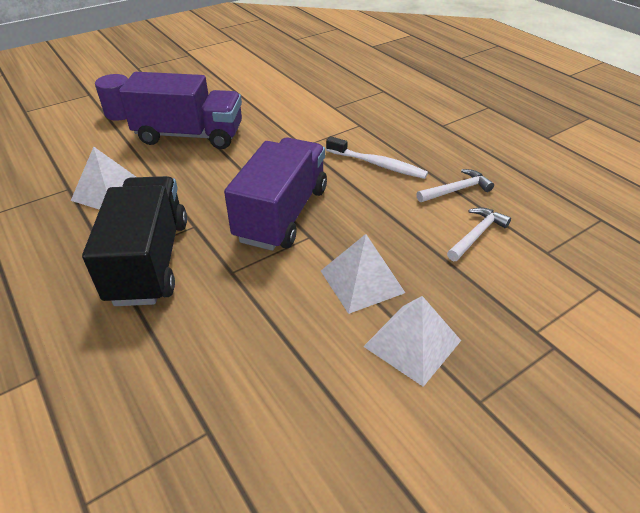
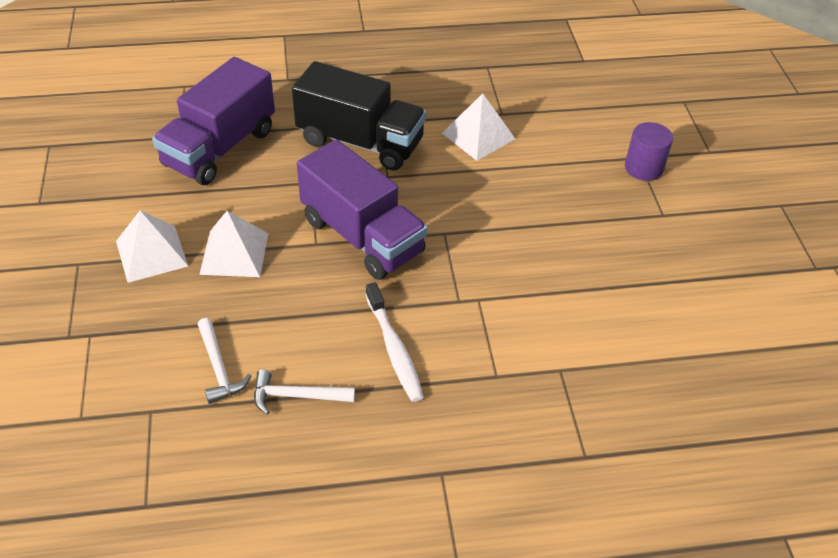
camera: 115 degrees right, 5 degrees up
purple truck [119,72,242,149] -> purple truck moved to [152,57,275,185]
white toothbrush [326,136,428,179] -> white toothbrush turned 75 degrees counterclockwise [365,282,424,402]
white hammer [417,169,494,202] -> white hammer turned 90 degrees clockwise [254,369,355,414]

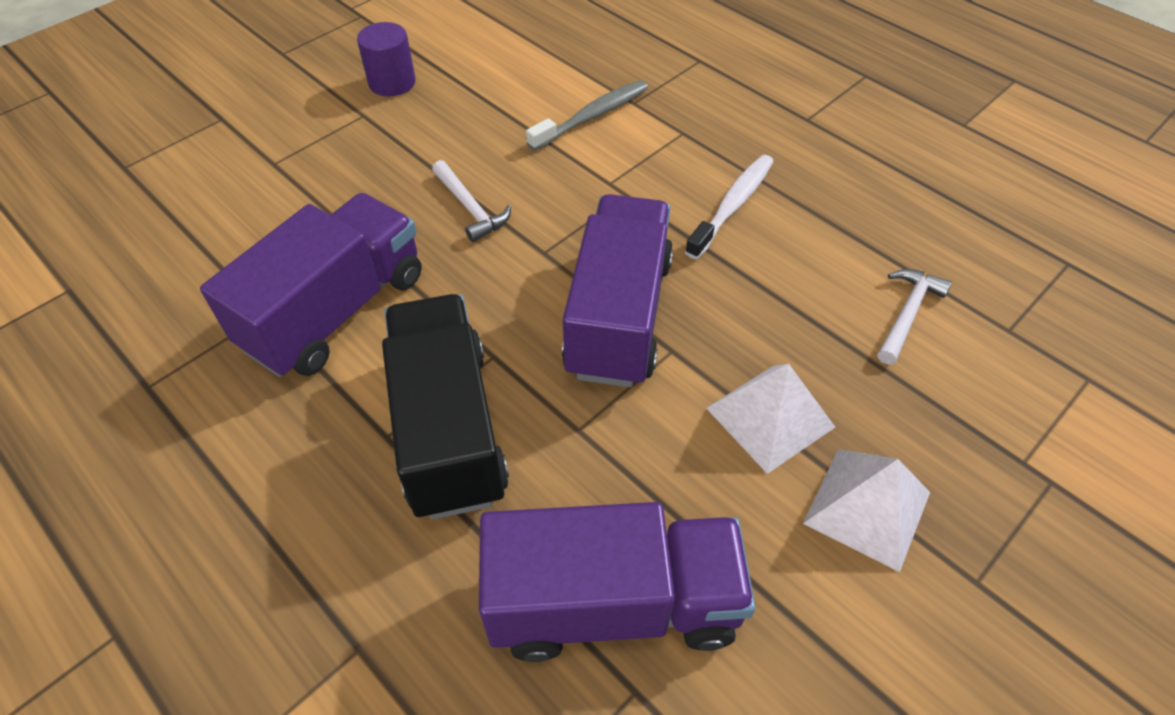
camera: 125 degrees left, 5 degrees up
white hammer [254,369,355,414] -> white hammer moved to [432,160,511,242]
white pyramid [442,93,515,161] -> purple truck [200,193,422,377]
purple cylinder [625,122,673,181] -> purple cylinder moved to [357,22,416,96]
none -> grey toothbrush [526,80,648,151]

